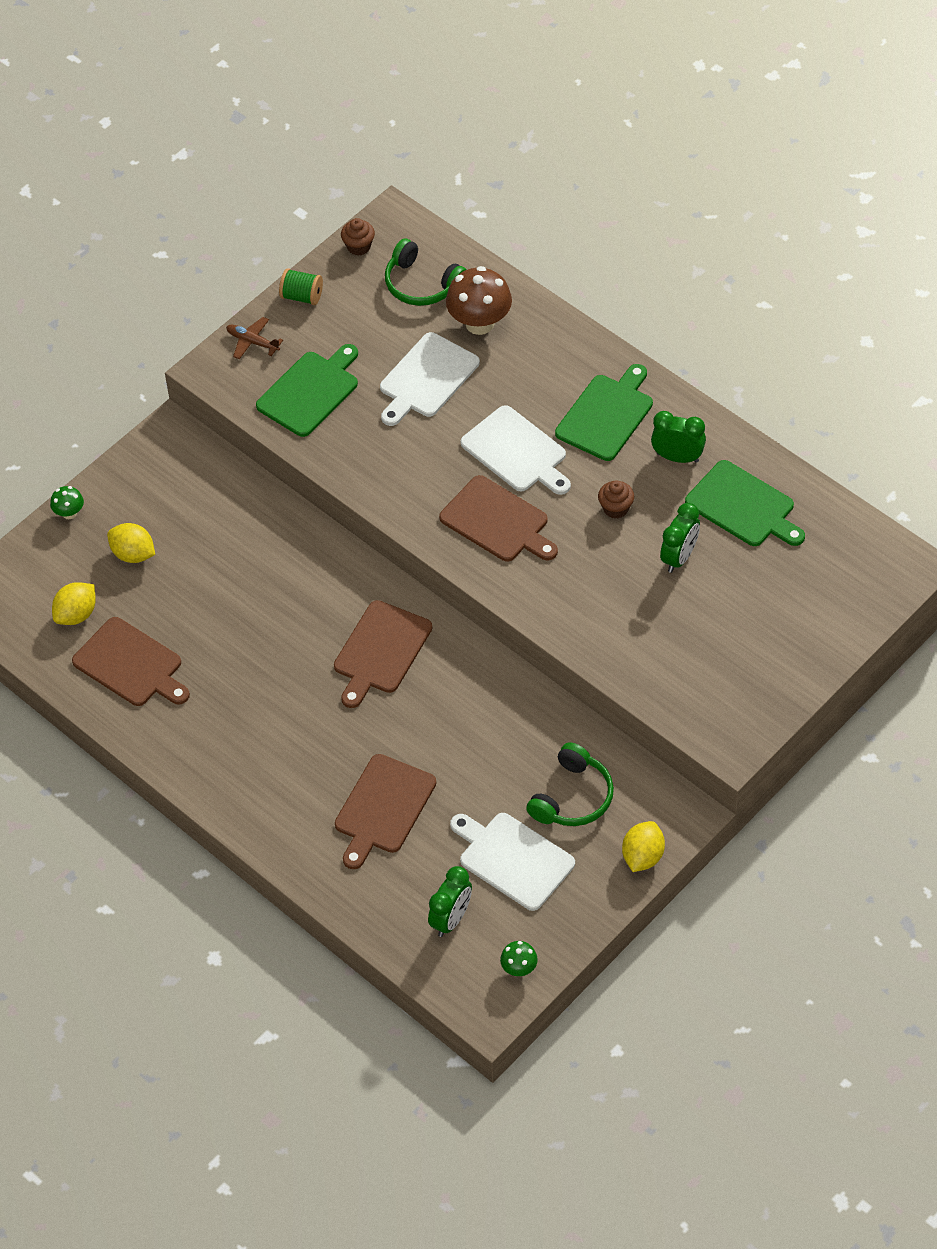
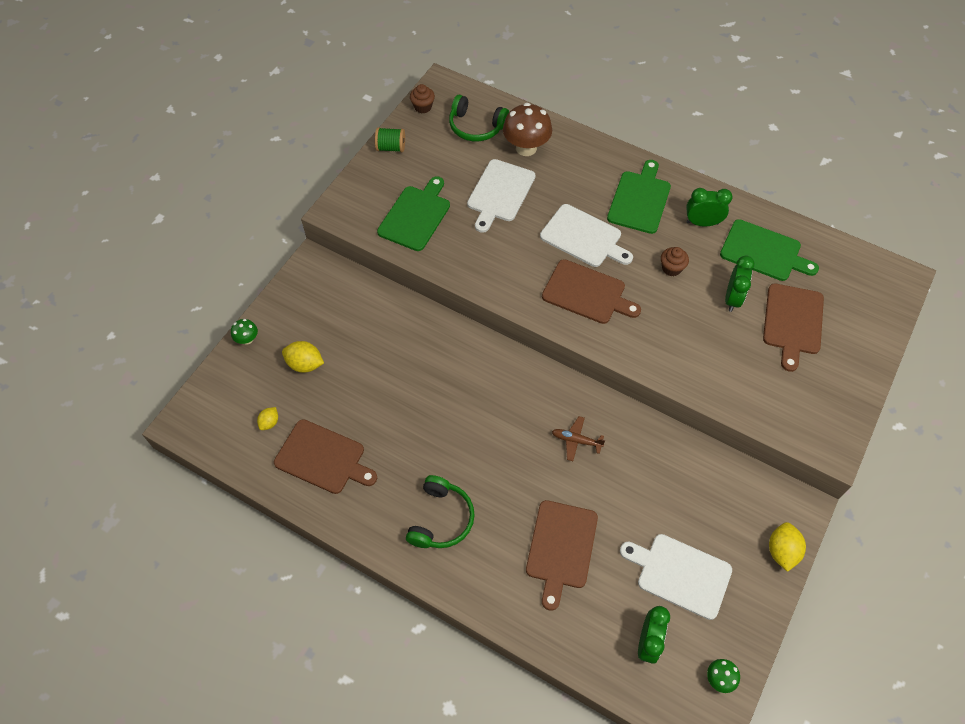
camera: 15 degrees left, 5 degrees up
yellow lemon [52,582,96,625] -> yellow lemon [257,407,278,430], size x0.60
brown plane [226,317,283,359] -> brown plane moved to [552,416,605,461]
brown cutting board [334,600,432,708] -> brown cutting board moved to [763,283,824,372]
green headphones [526,742,614,826] -> green headphones moved to [406,475,475,548]

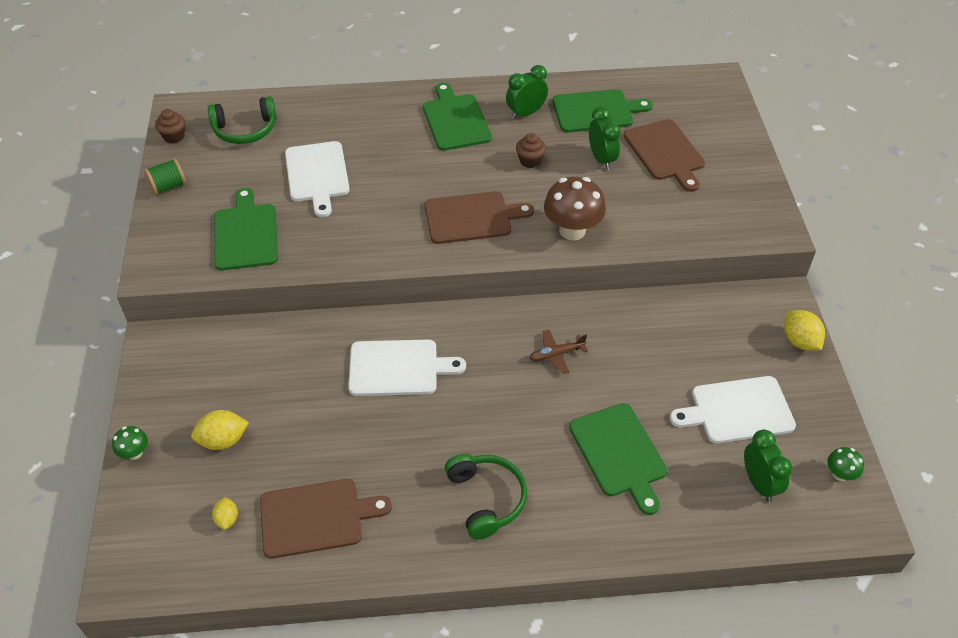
camera: 35 degrees left, 10 degrees down
brown mushroom [503,103,552,156] -> brown mushroom moved to [544,177,606,240]
brown cutting board [526,500,598,611] -> green cutting board [569,403,667,515]
white cutting board [540,204,633,267] -> white cutting board moved to [348,339,466,396]

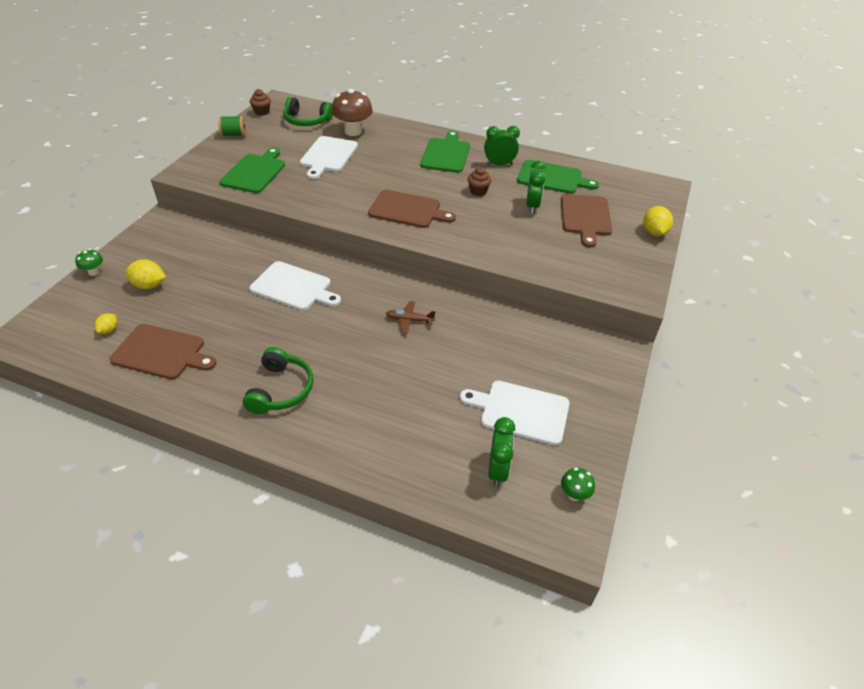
camera: 25 degrees right, 5 degrees down
brown mushroom [544,177,606,240] -> brown mushroom moved to [331,89,373,136]
green cutting board [569,403,667,515] -> none
yellow lemon [784,310,825,350] -> yellow lemon moved to [643,206,673,236]

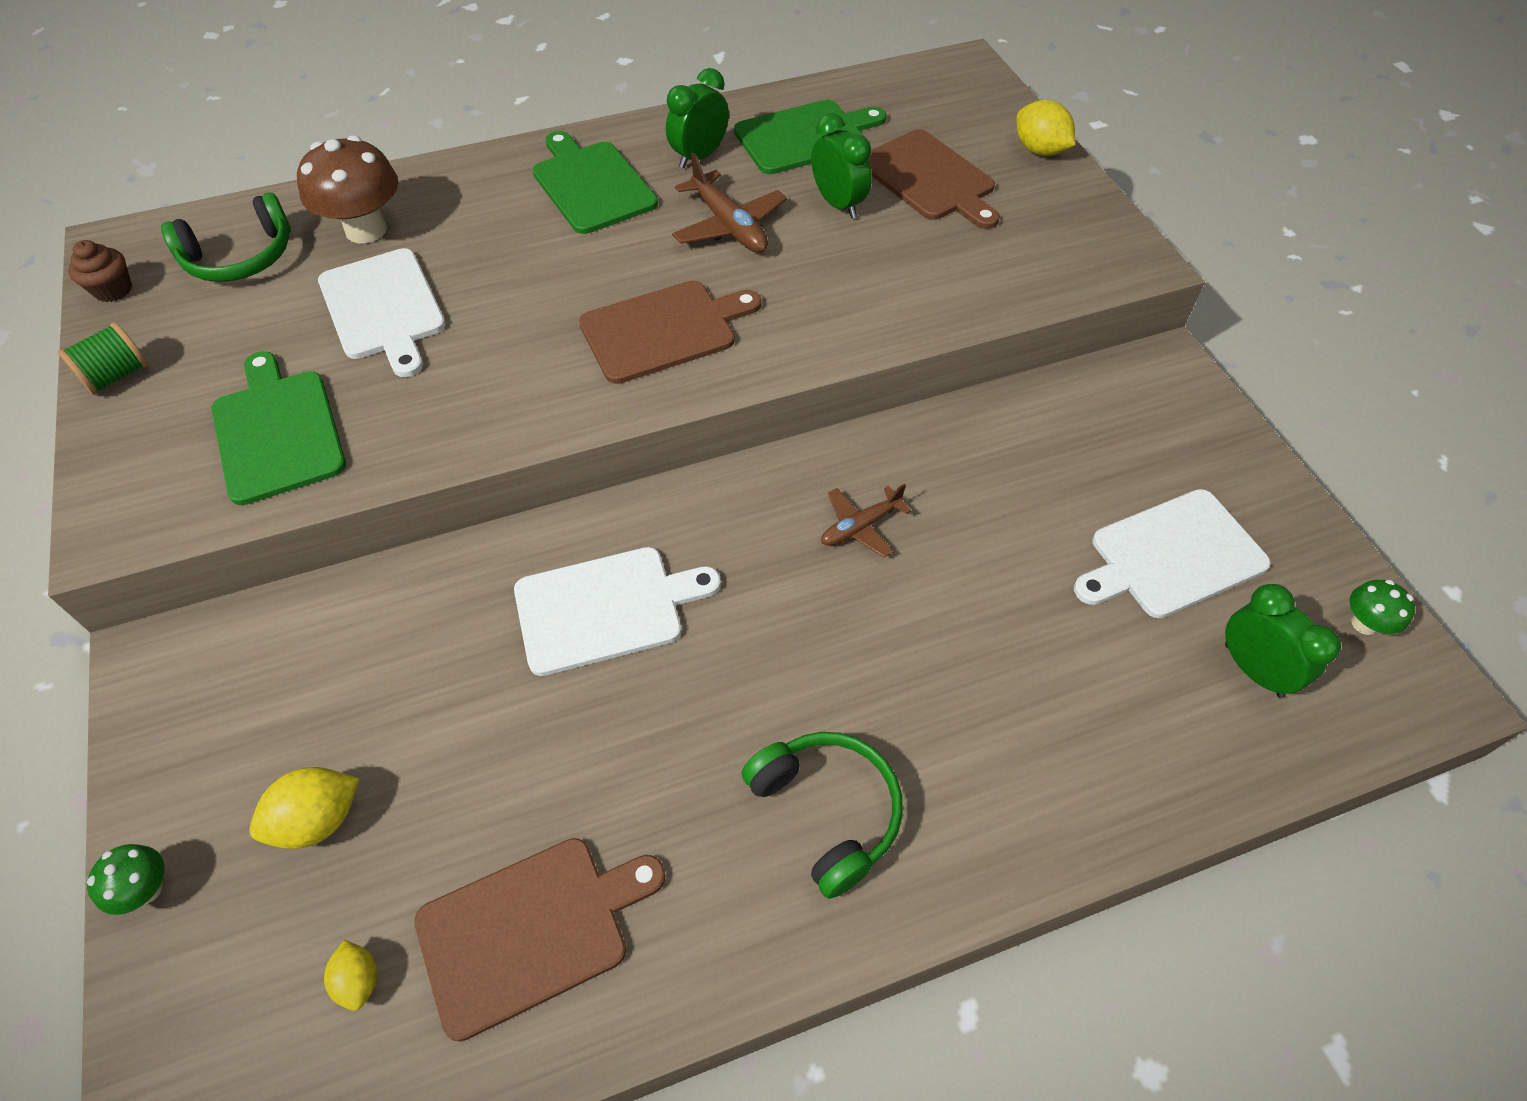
camera: 40 degrees left, 10 degrees up
brown cupcake [468,167,492,196] -> brown plane [672,153,787,253]

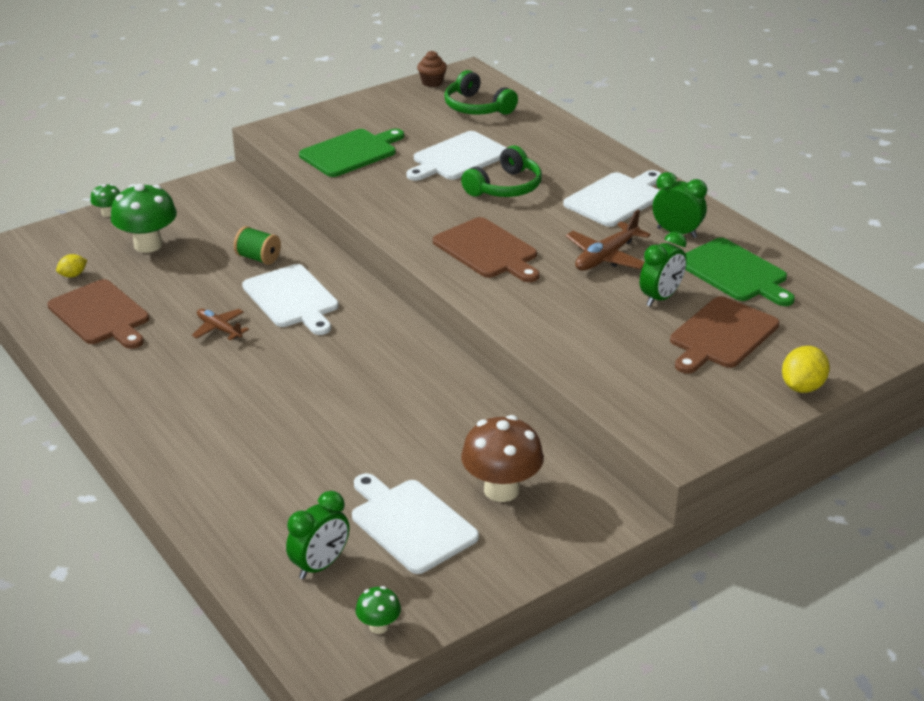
camera: 75 degrees right, 20 degrees down
green spool [58,322,148,395] -> green spool moved to [234,226,281,265]
yellow lemon [249,767,359,849] -> green mushroom [111,184,177,253]
brown mushroom [297,135,398,243] -> brown mushroom moved to [461,415,544,502]
green cutting board [532,131,658,234] -> white cutting board [563,170,661,227]
green headphones [742,732,903,899] -> green headphones moved to [461,145,542,197]
brown plane [821,484,912,557] -> brown plane moved to [192,309,249,340]

